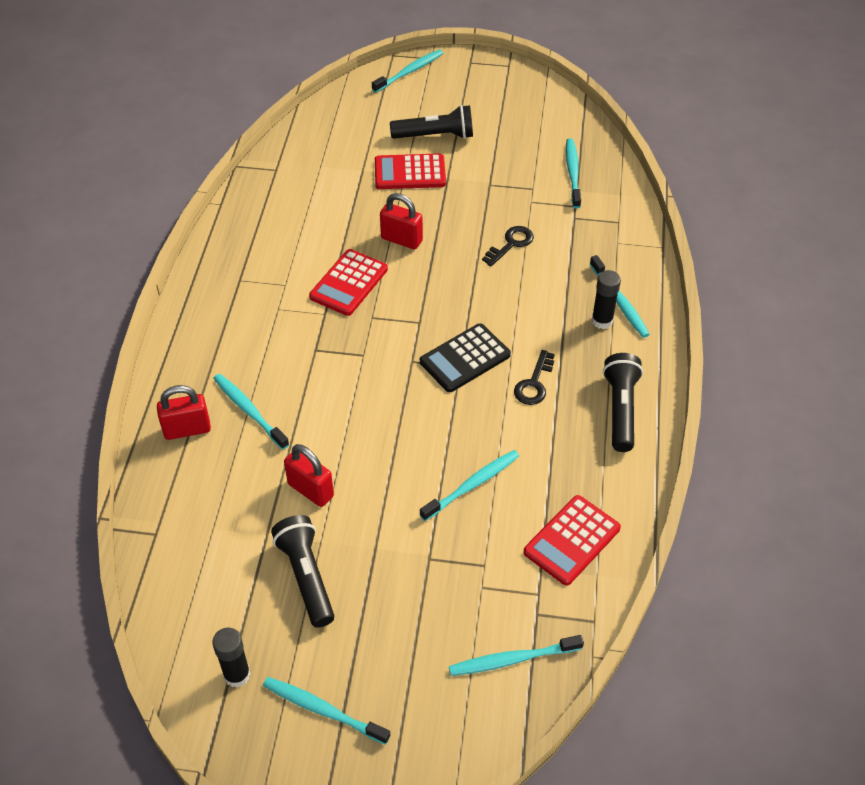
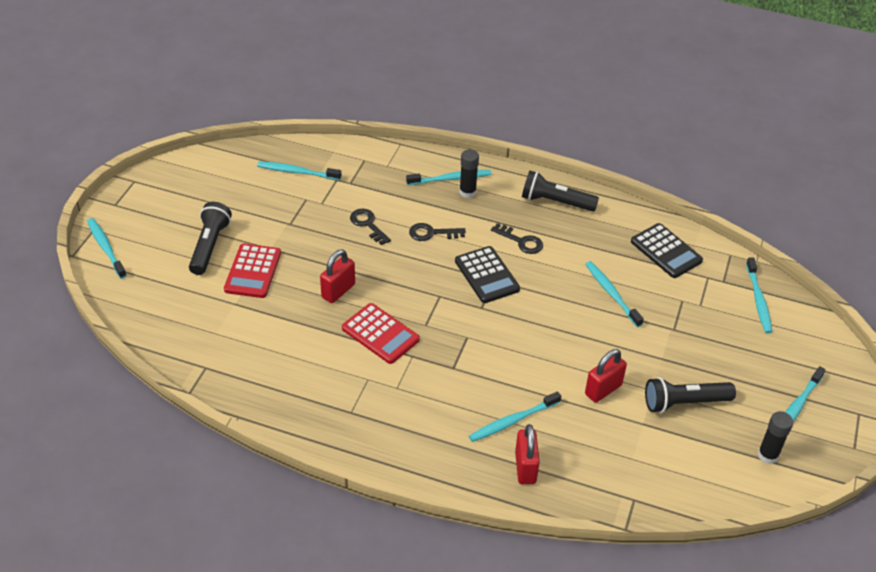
camera: 80 degrees left, 5 degrees down
red calculator [523,495,621,586] -> black calculator [631,223,703,278]
none -> black key [409,223,466,241]

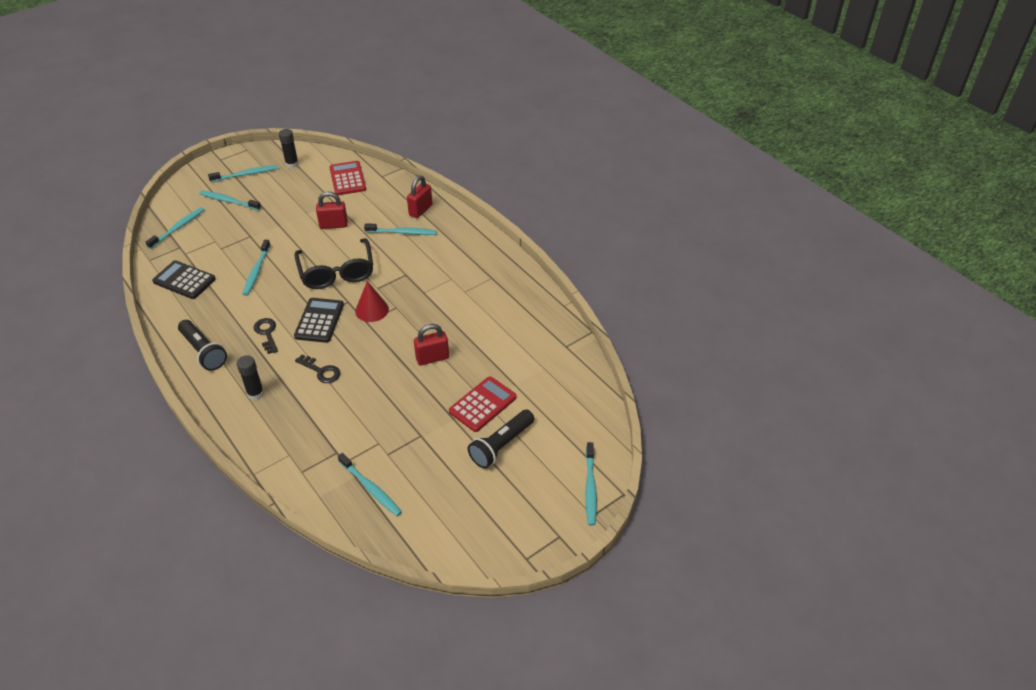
camera: 145 degrees left, 0 degrees up
red calculator [342,303,420,364] -> red calculator moved to [329,161,366,195]
black key [350,209,391,245] -> none
turquoise toothbrush [406,170,491,185] -> turquoise toothbrush moved to [199,190,261,210]
black calculator [631,223,703,278] -> black calculator turned 60 degrees counterclockwise [152,261,216,299]
black flashlight [645,377,736,413] -> none
none -> black glasses [294,238,373,289]
none -> red cone [355,281,389,322]

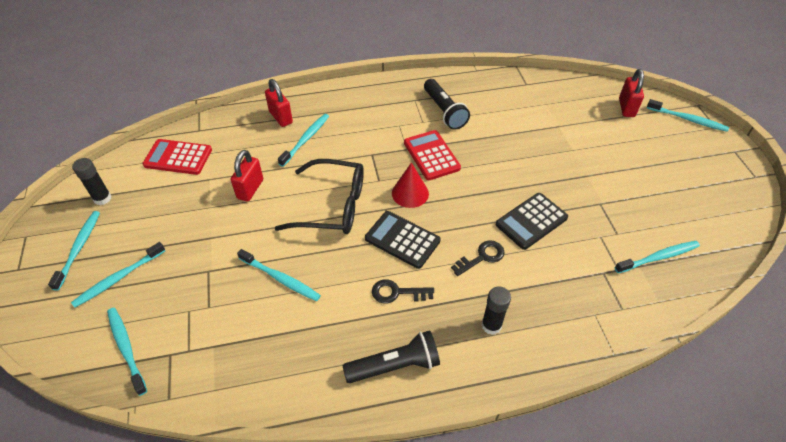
camera: 65 degrees left, 5 degrees up
black calculator [152,261,216,299] -> black calculator moved to [496,193,568,250]
red padlock [414,324,449,366] -> red padlock moved to [619,69,644,117]
red calculator [449,376,517,432] -> red calculator moved to [404,130,461,180]
black flashlight [468,410,534,469] -> black flashlight moved to [424,79,470,130]

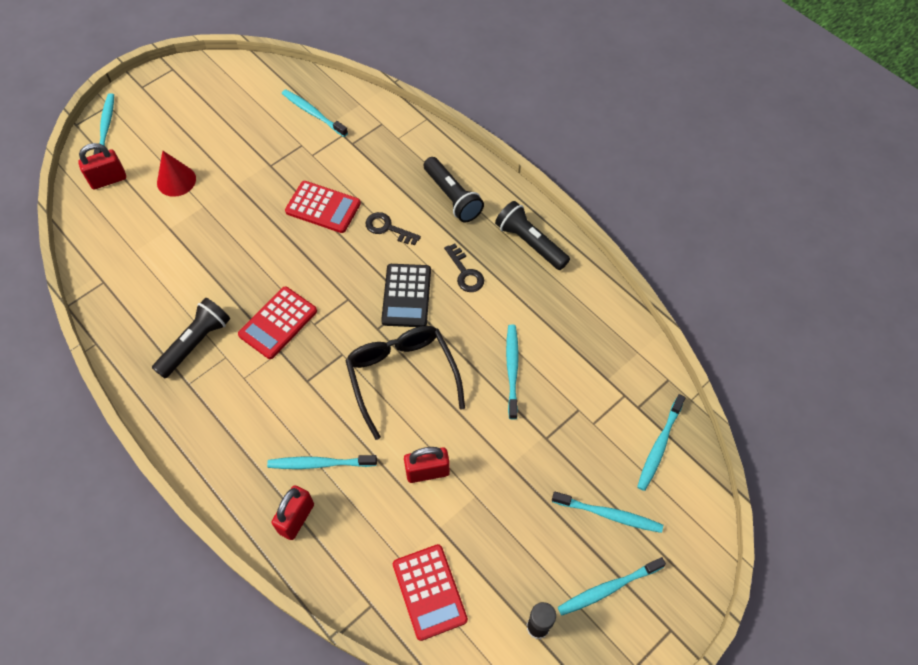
camera: 120 degrees left, 10 degrees up
red cone [392,162,429,208] -> red cone moved to [157,150,196,197]
black glue stick [482,286,511,335] -> black flashlight [424,157,484,222]
black calculator [496,193,568,250] -> red calculator [285,181,361,233]

